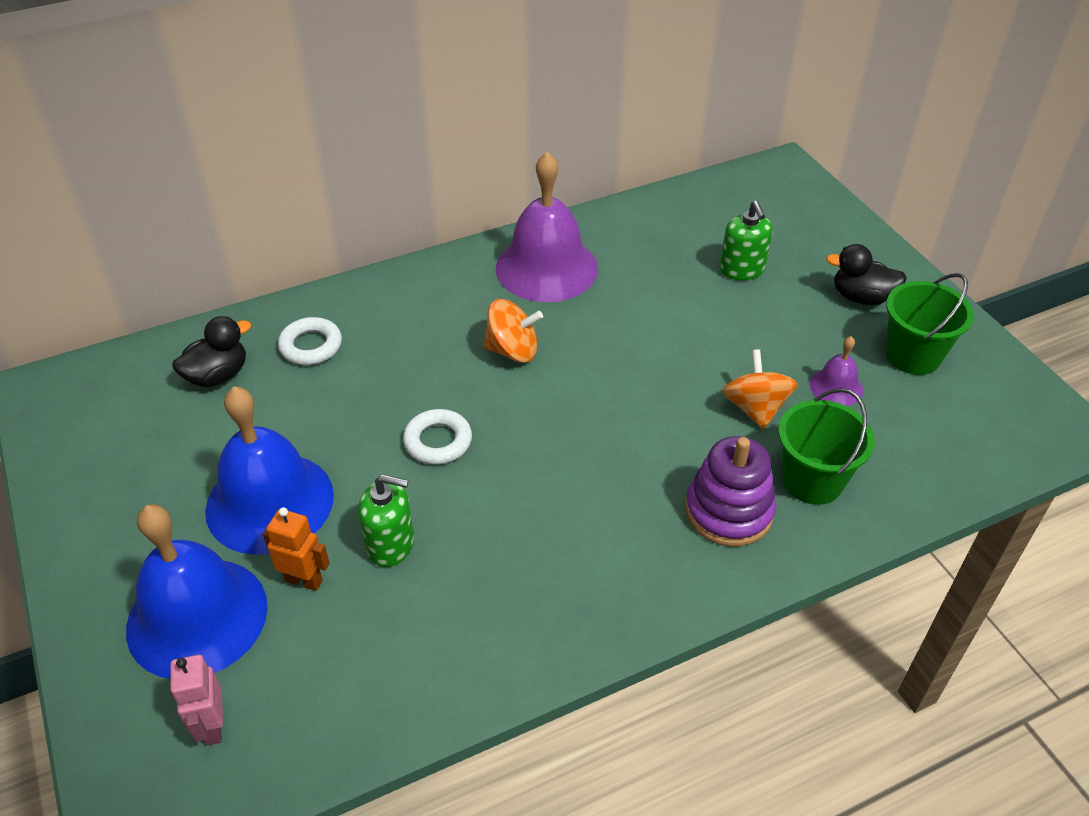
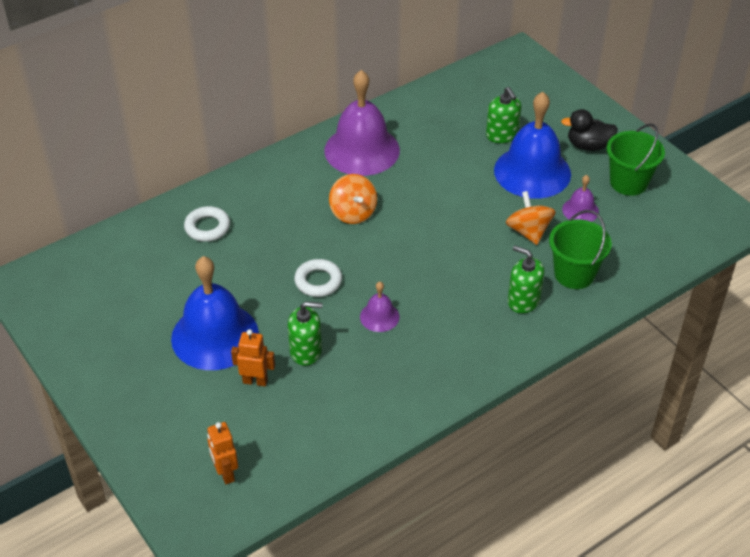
camera: 10 degrees left, 0 degrees up
blue bell [126,504,268,679] -> blue bell moved to [494,92,571,199]
pink robot [170,655,223,746] -> orange robot [207,422,238,484]
black duck [172,316,251,387] -> none
orange spinning top [483,299,543,363] -> orange spinning top turned 75 degrees clockwise [329,174,377,224]
purple stacking toy [685,436,776,547] -> green soap dispenser [508,245,544,313]
none -> purple bell [360,282,399,332]

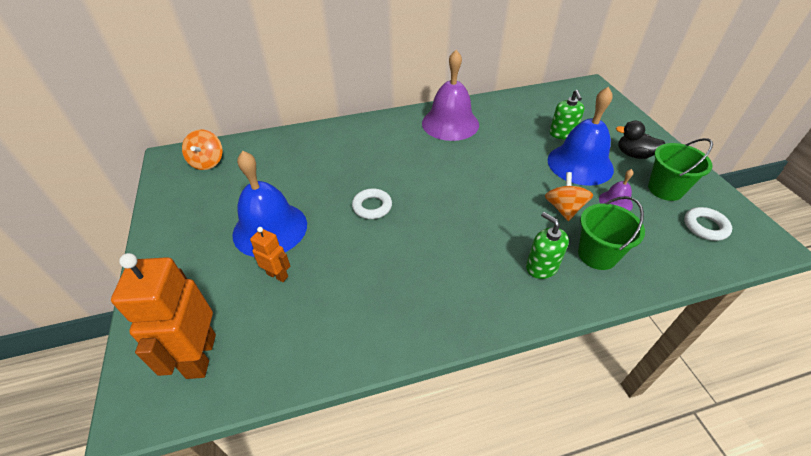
camera: 20 degrees right, 0 degrees up
white ring [184,206,230,242] -> white ring moved to [684,207,732,241]
orange robot [207,422,238,484] -> orange robot [111,253,216,379], size x1.94
green soap dispenser [288,302,322,366] -> none
orange spinning top [329,174,377,224] -> orange spinning top moved to [182,129,222,170]
purple bell [360,282,399,332] -> none

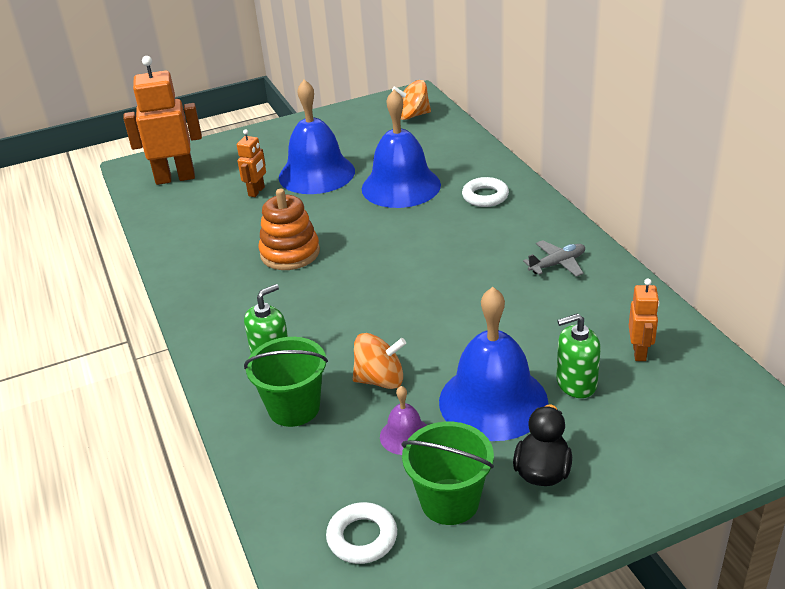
camera: 85 degrees right, 10 degrees down
white ring [352,189,392,219] -> white ring moved to [462,177,509,207]
purple bell [422,50,479,141] -> grey plane [523,240,585,277]
none -> orange stacking toy [259,189,320,270]
none -> blue bell [362,90,441,208]
none -> orange robot [629,279,659,361]

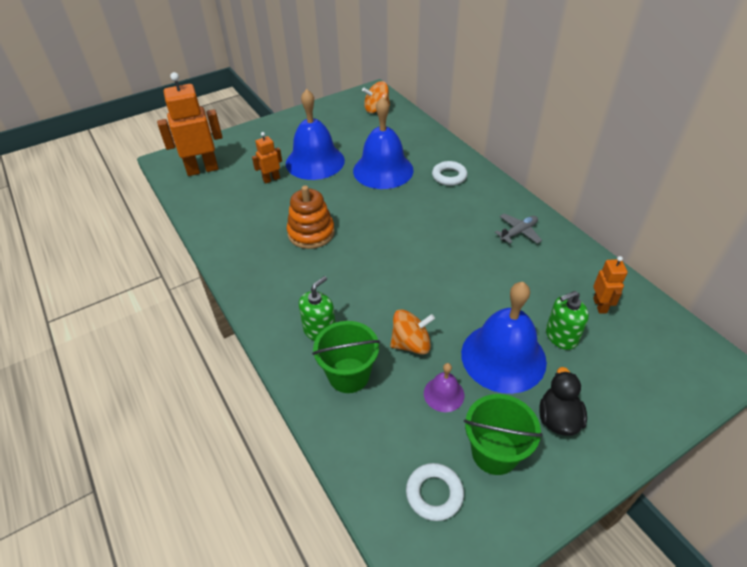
camera: 10 degrees left, 10 degrees up
orange robot [237,129,266,197] -> orange robot turned 135 degrees counterclockwise [252,132,282,183]

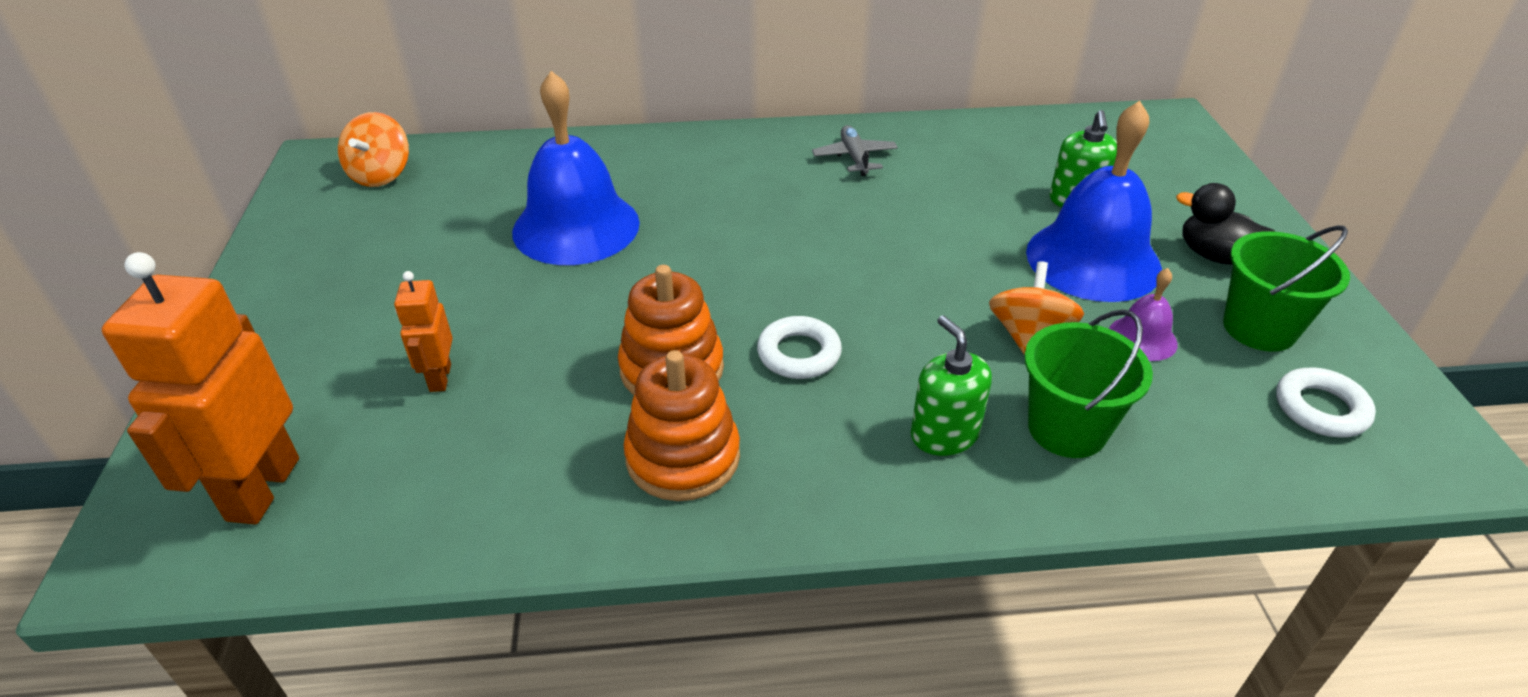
camera: 65 degrees left, 5 degrees down
blue bell [286,89,345,180] -> none
white ring [432,161,467,186] -> white ring moved to [757,316,842,379]
orange robot [593,256,628,314] -> none
none -> orange stacking toy [623,350,740,501]

